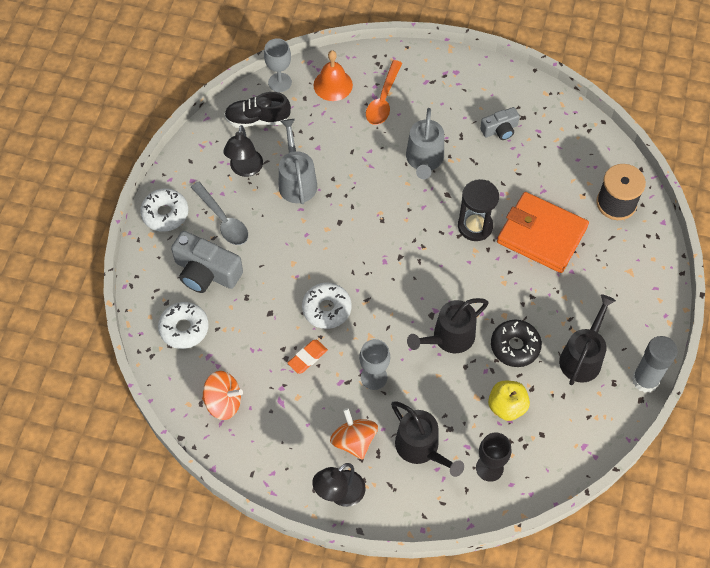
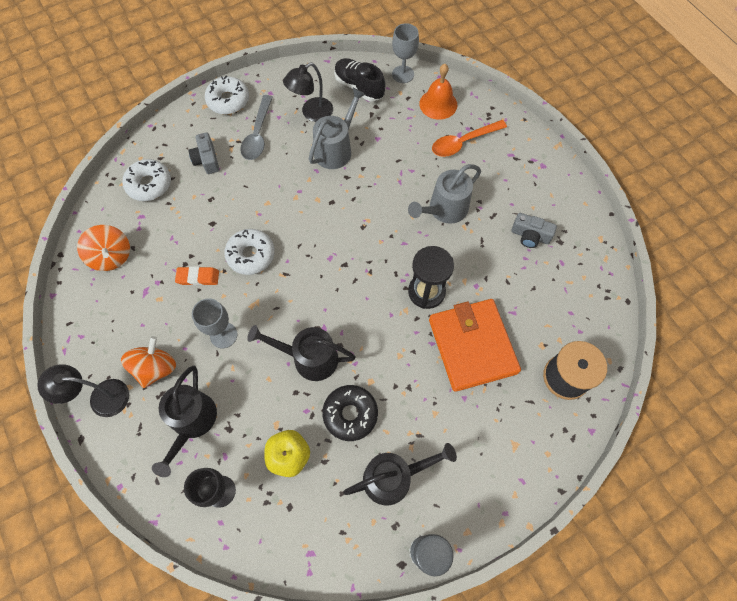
camera: 45 degrees right, 5 degrees up
grey camera [171,231,243,293] -> grey camera [188,132,219,174], size x0.58

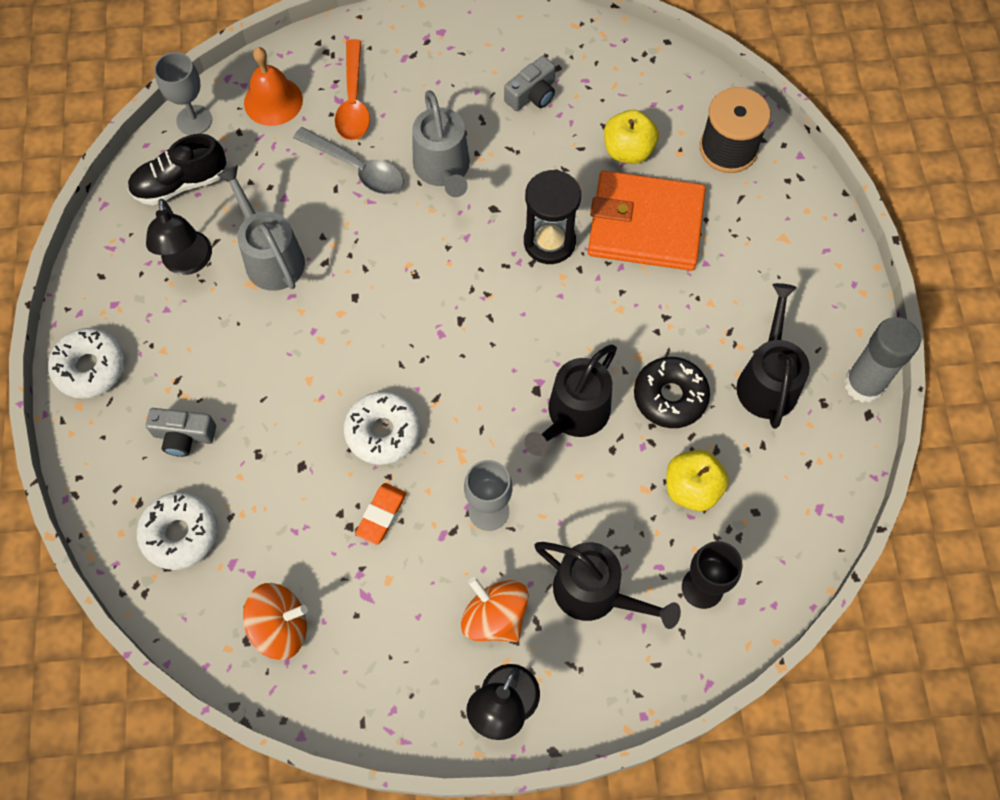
camera: 65 degrees left, 0 degrees up
grey spoon [240,95,273,160] -> grey spoon moved to [293,127,404,194]
none -> yellow apple [604,110,659,164]

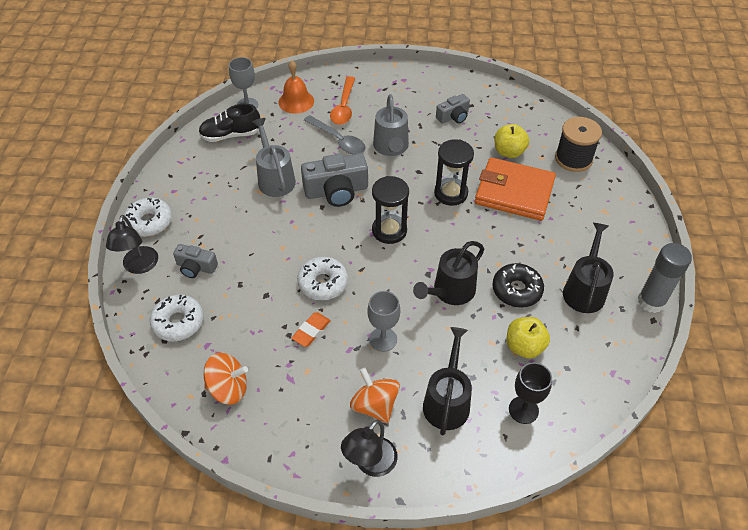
camera: 10 degrees right, 15 degrees down
black lamp [146,199,212,275] -> black lamp moved to [106,215,158,274]
black watering can [535,542,681,629] -> black watering can turned 120 degrees counterclockwise [423,327,472,435]
none -> grey camera [301,154,368,207]
none -> black hourglass [372,176,409,244]

